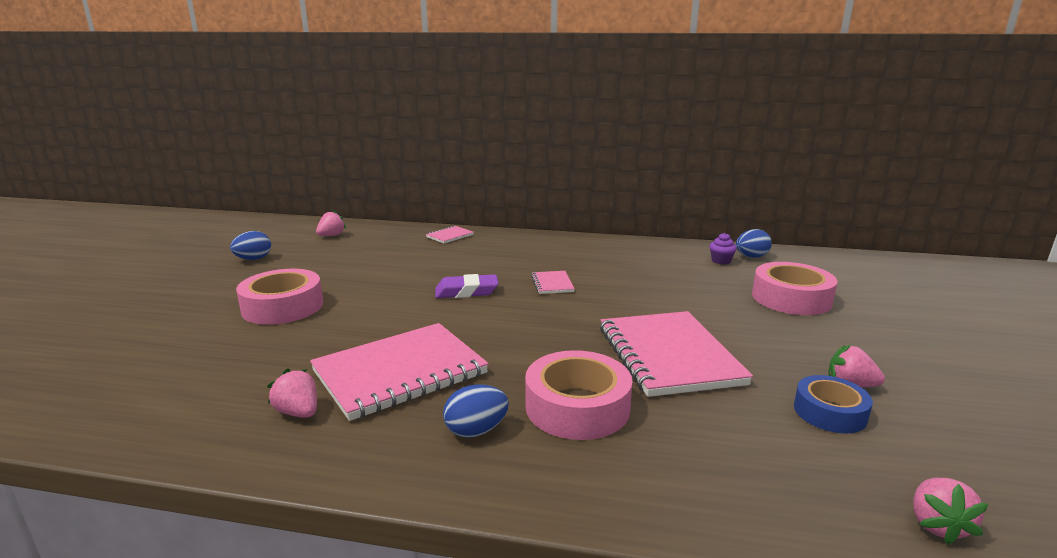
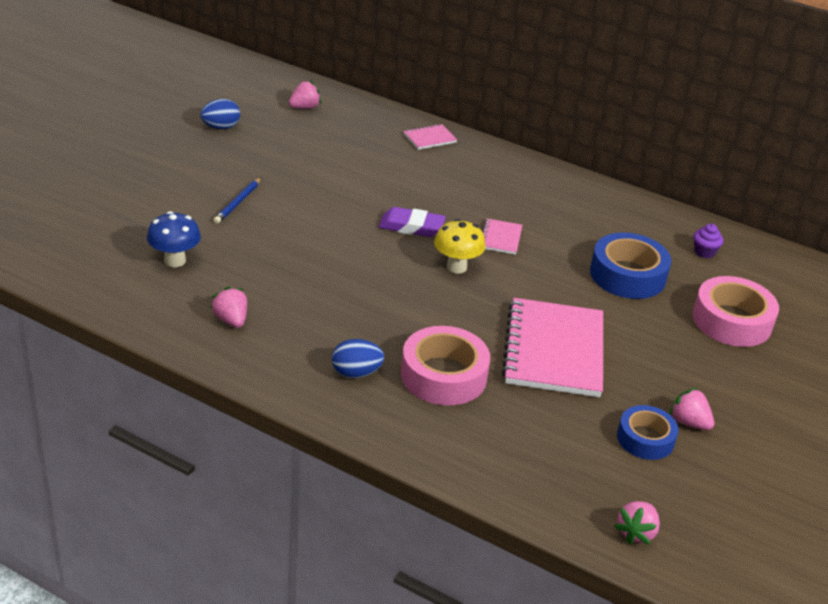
camera: 15 degrees right, 15 degrees up
pink tape [236,269,323,325] -> blue pencil [213,178,261,224]
pink notebook [310,323,489,421] -> none
blue egg [736,229,772,258] -> none
none -> blue mushroom [147,211,201,267]
none -> yellow mushroom [434,219,486,274]
none -> blue tape [590,233,671,299]

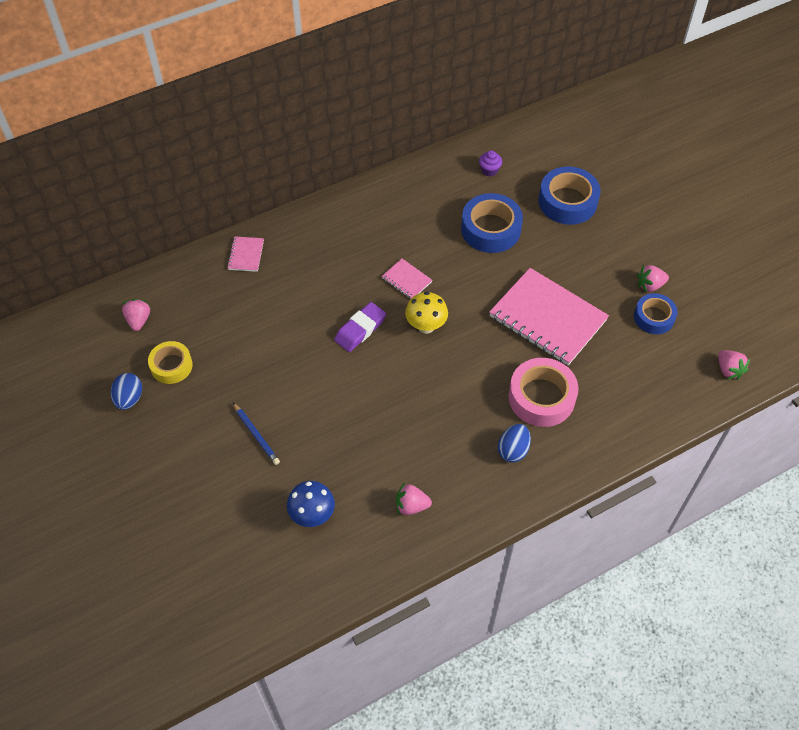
camera: 55 degrees left, 20 degrees up
pink tape [693,276,779,347] -> blue tape [539,166,601,225]
none -> yellow tape [148,341,193,384]

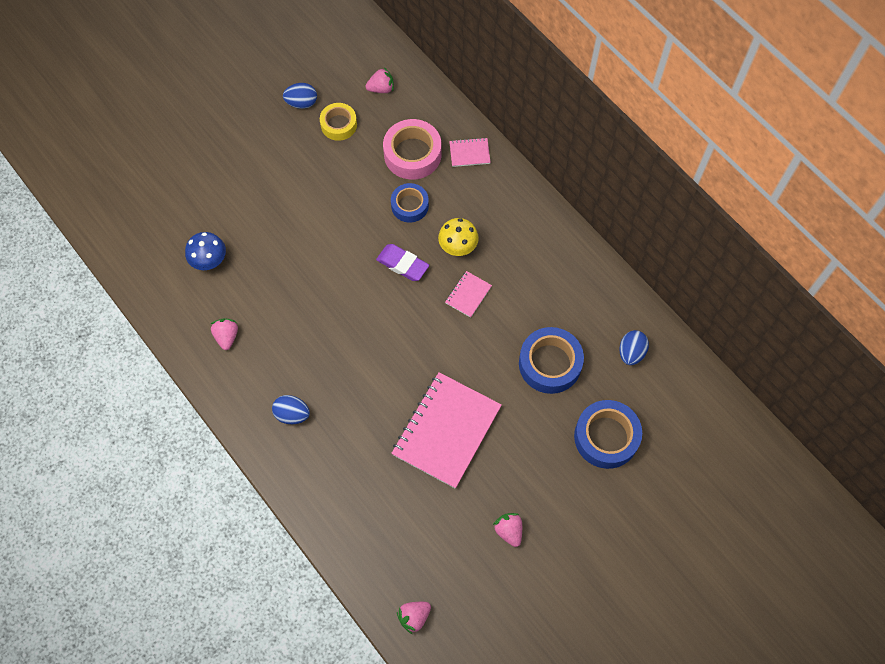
camera: 80 degrees right, 10 degrees up
blue pencil [233,403,280,465] -> none
yellow mushroom [405,292,448,334] -> yellow mushroom moved to [438,218,479,256]
purple cupcake [479,150,502,177] -> blue egg [619,330,649,365]
pink tape [508,358,579,427] -> pink tape moved to [383,119,441,179]
blue tape [634,293,677,334] -> blue tape moved to [391,183,429,223]

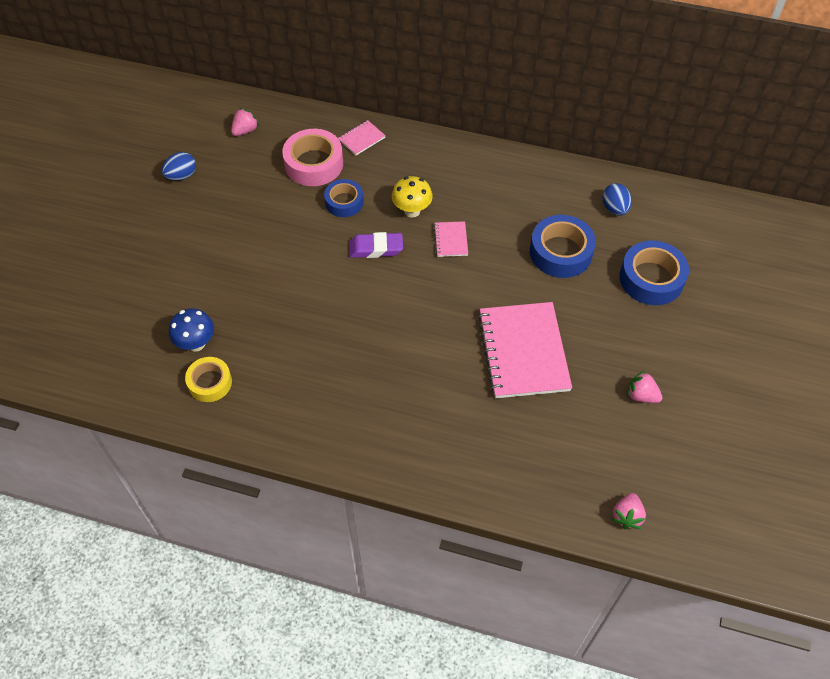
camera: 35 degrees left, 10 degrees down
pink strawberry [211,318,238,350] -> none
blue egg [272,395,310,424] -> none
yellow tape [320,103,357,141] -> yellow tape moved to [185,357,232,402]

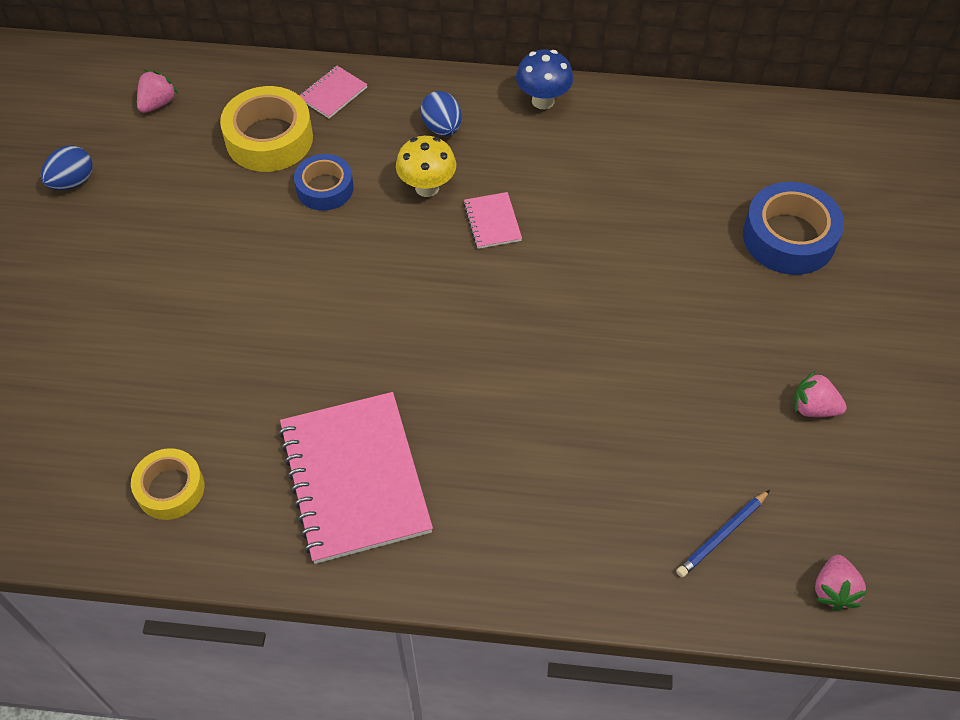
camera: 10 degrees left, 0 degrees up
blue mushroom [169,308,214,352] -> blue mushroom moved to [516,50,573,109]
pink tape [282,129,343,186] -> yellow tape [220,86,313,172]
purple eraser [349,232,403,258] -> none
pink notebook [478,302,572,398] -> pink notebook moved to [279,392,433,564]
blue tape [530,215,596,278] -> none
blue egg [602,183,632,215] -> blue egg moved to [420,91,462,136]
none -> blue pencil [676,490,770,577]

